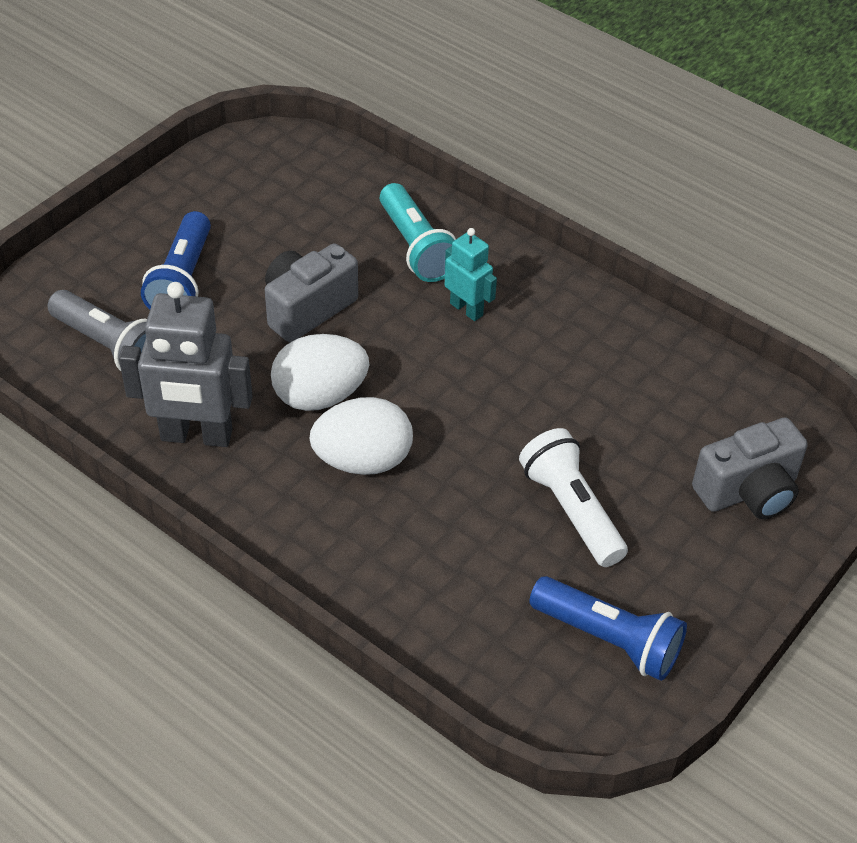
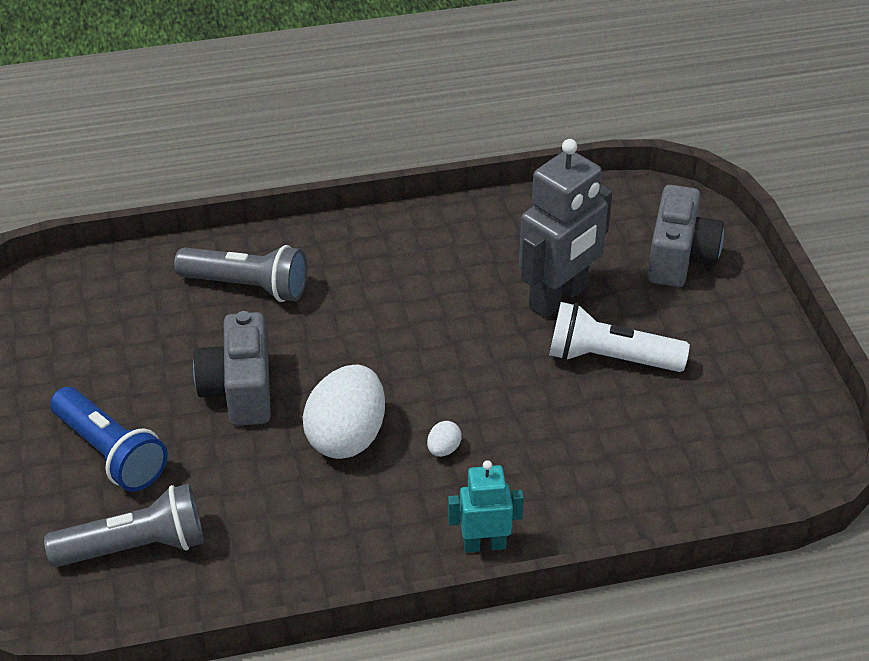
camera: 50 degrees left, 5 degrees down
grey robot [119,282,253,447] -> grey robot moved to [519,139,612,318]
white egg [309,397,413,475] -> white egg [427,421,462,457], size x0.41
turquoise flashlight [380,183,456,282] -> grey flashlight [174,245,307,302]
turquoise robot [445,228,497,321] -> turquoise robot moved to [448,460,524,553]
blue flashlight [529,576,687,681] -> none

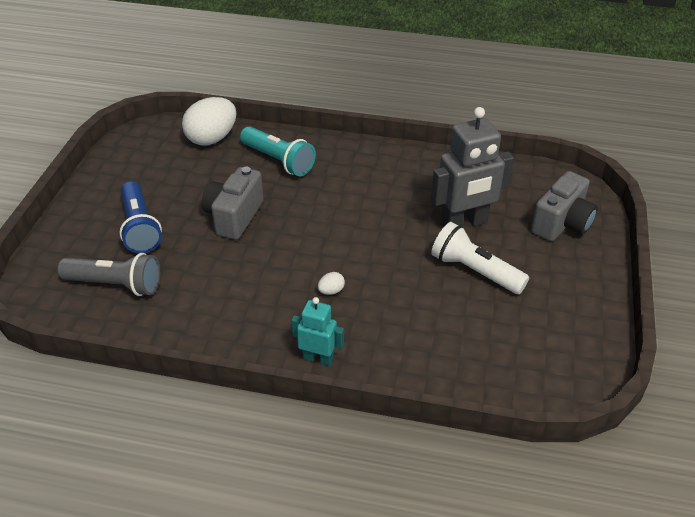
camera: 25 degrees right, 0 degrees up
grey flashlight [174,245,307,302] -> turquoise flashlight [240,126,316,176]
white egg [303,365,385,459] -> white egg moved to [182,97,236,146]

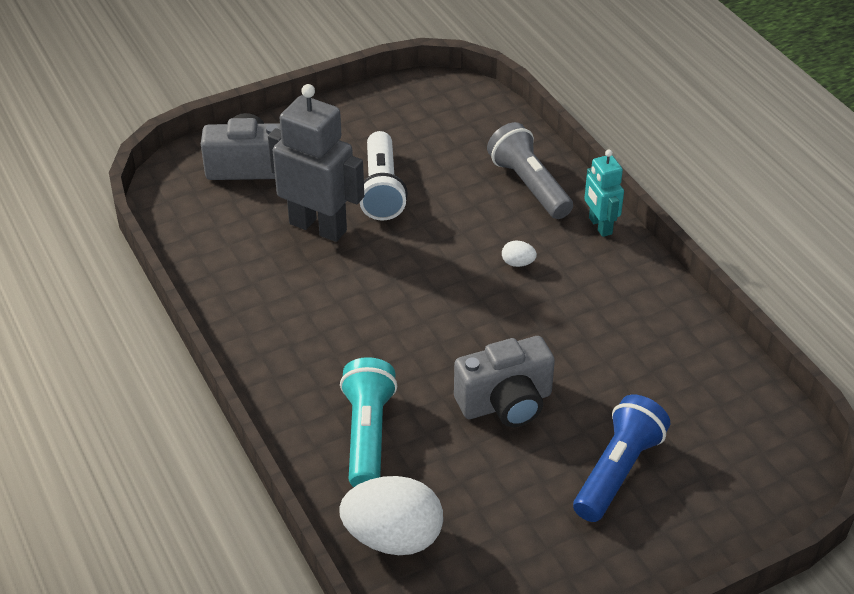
camera: 130 degrees left, 0 degrees up
grey flashlight [58,253,160,296] -> grey flashlight moved to [487,122,573,219]

